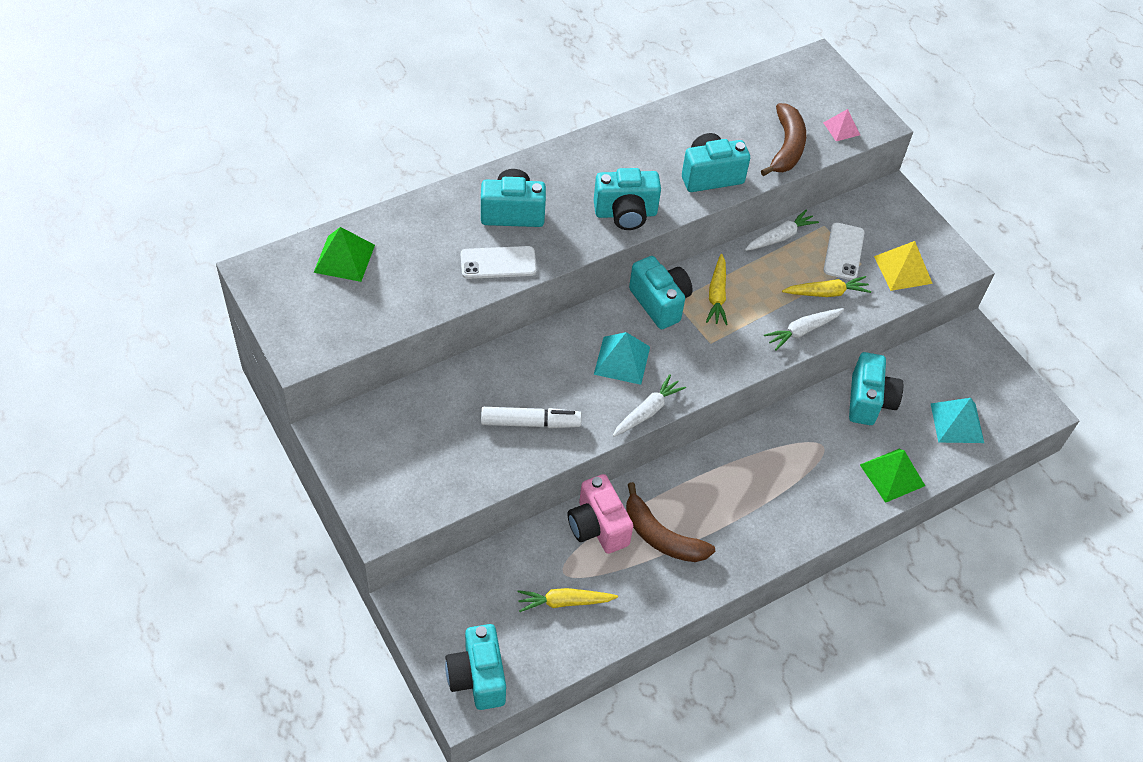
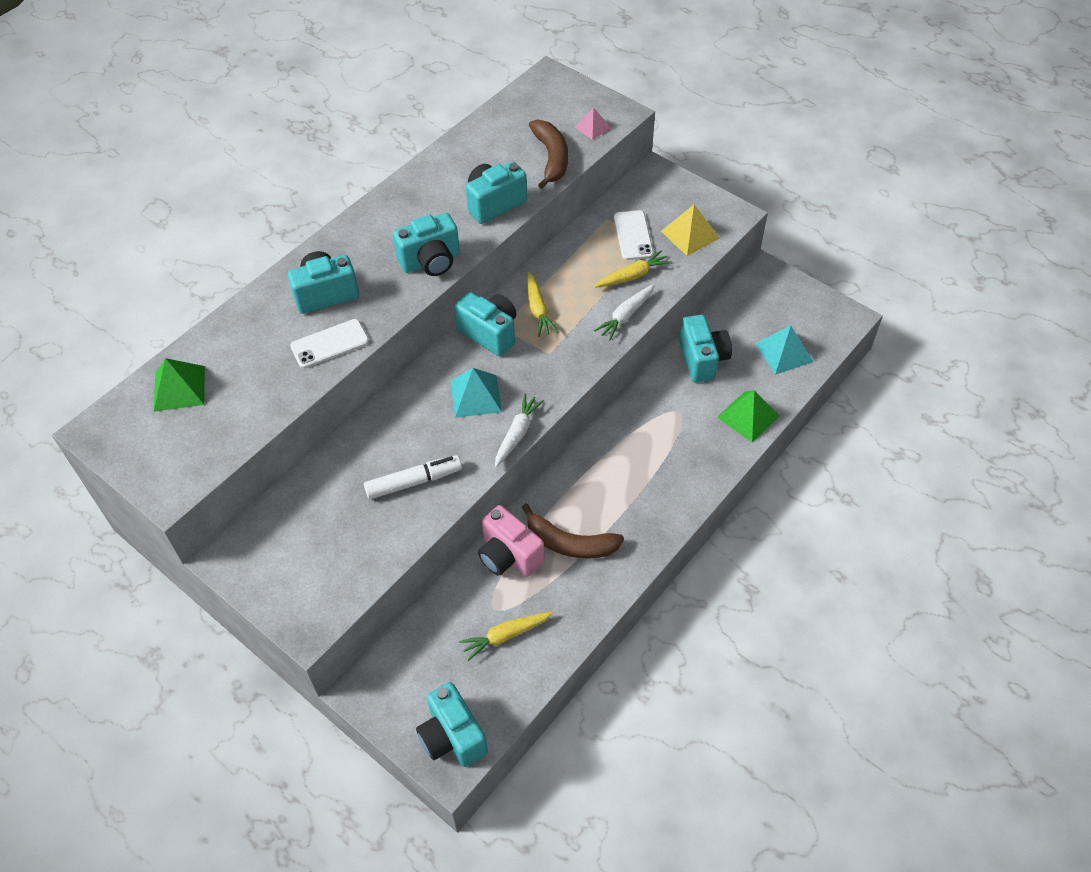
camera: 15 degrees left, 0 degrees up
white carrot [745,209,819,251] -> none

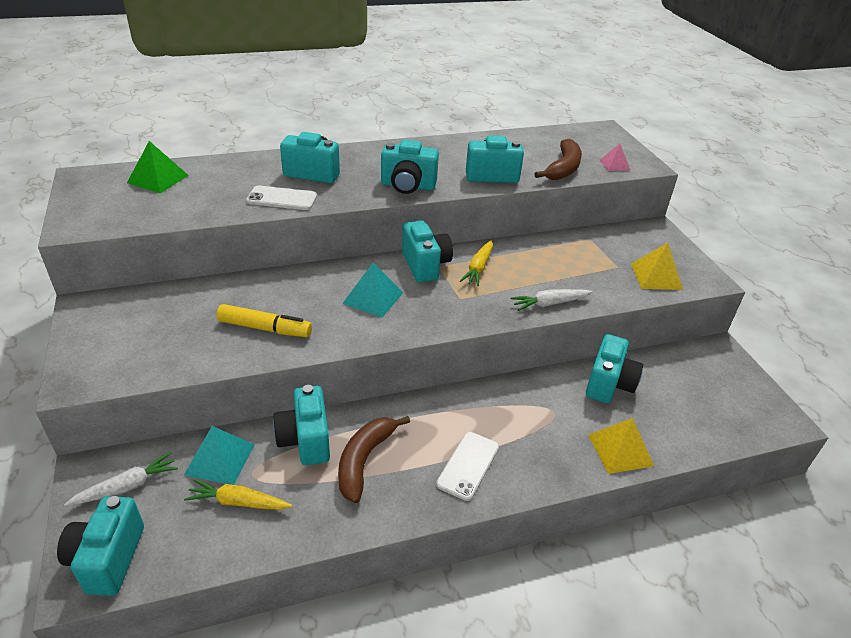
camera: 30 degrees right, 15 degrees down
white marker [364,455,462,499] -> yellow marker [217,304,312,337]
pink camera [478,505,545,577] -> turquoise camera [273,385,330,465]
white carrot [495,394,544,467] -> white carrot moved to [64,452,178,506]
brown banana [522,503,624,559] -> brown banana turned 60 degrees clockwise [338,416,410,503]
yellow carrot [594,250,672,288] -> none
white phone [614,210,654,260] -> white phone moved to [436,432,499,501]
green pyramid [717,390,779,442] -> yellow pyramid [588,418,654,474]
turquoise pyramid [755,325,813,375] -> turquoise pyramid moved to [184,426,255,485]

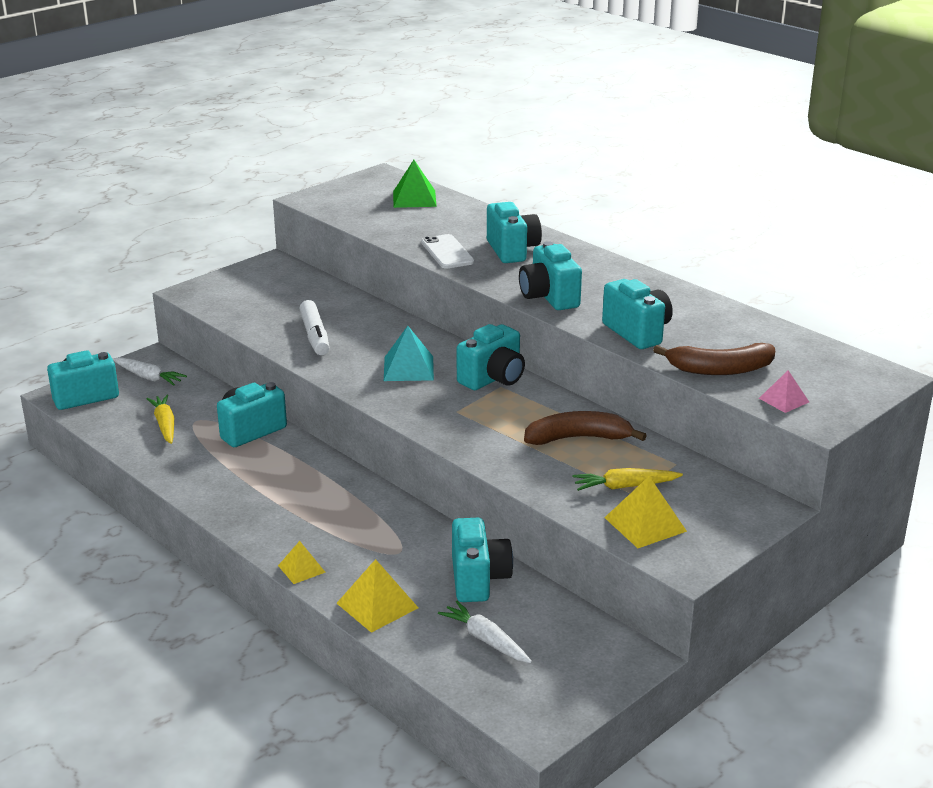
camera: 65 degrees right, 10 degrees down
turquoise pyramid [184,426,255,485] -> none
yellow marker [217,304,312,337] -> white marker [299,300,329,355]
brown banana [338,416,410,503] -> brown banana moved to [524,411,647,445]
white phone [436,432,499,501] -> none
yellow carrot [460,240,493,286] -> yellow carrot moved to [572,468,683,491]
white carrot [510,289,593,311] -> white carrot moved to [438,601,532,663]
turquoise camera [586,334,643,403] -> turquoise camera turned 90 degrees counterclockwise [452,518,513,602]
none -> yellow pyramid [278,541,326,584]

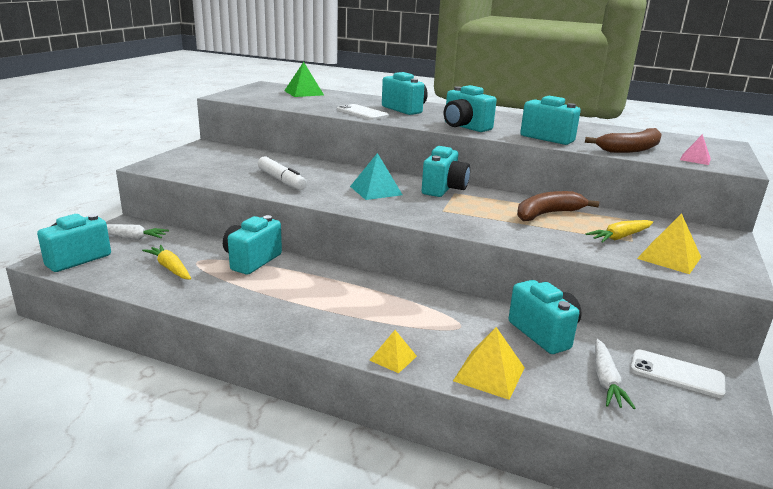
camera: 25 degrees left, 5 degrees down
white carrot [438,601,532,663] -> white carrot turned 105 degrees counterclockwise [595,339,636,409]
none -> white phone [631,349,725,398]

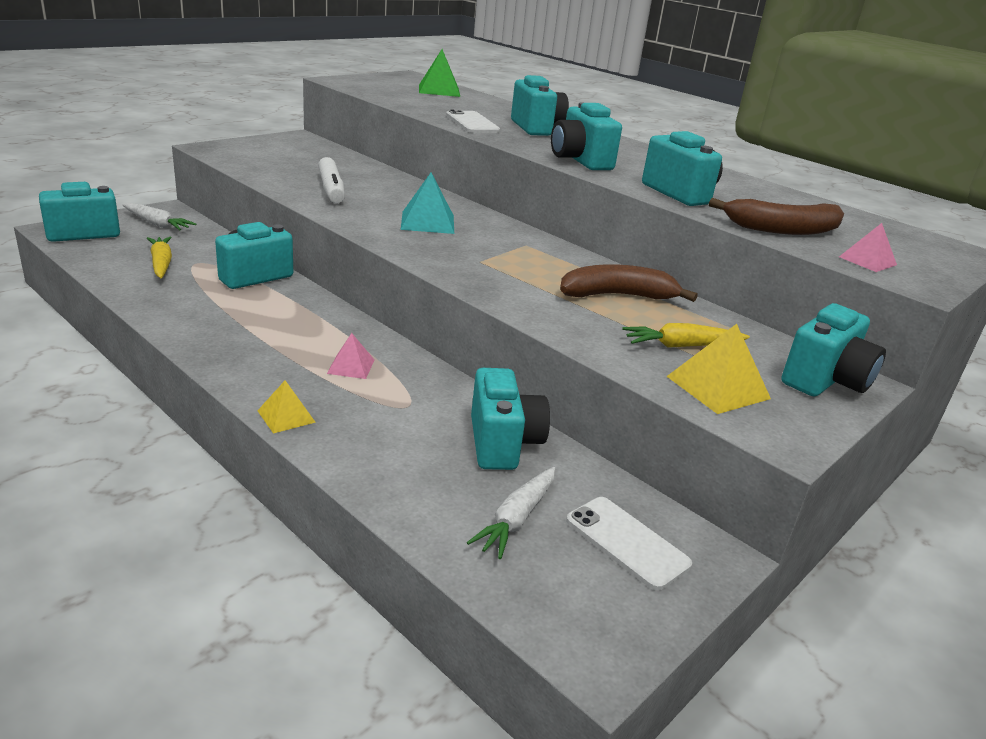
camera: 20 degrees right, 5 degrees up
turquoise camera [422,146,470,197] -> turquoise camera moved to [781,303,886,396]
yellow pyramid [453,327,525,400] -> none
none -> pink pyramid [327,333,374,379]

